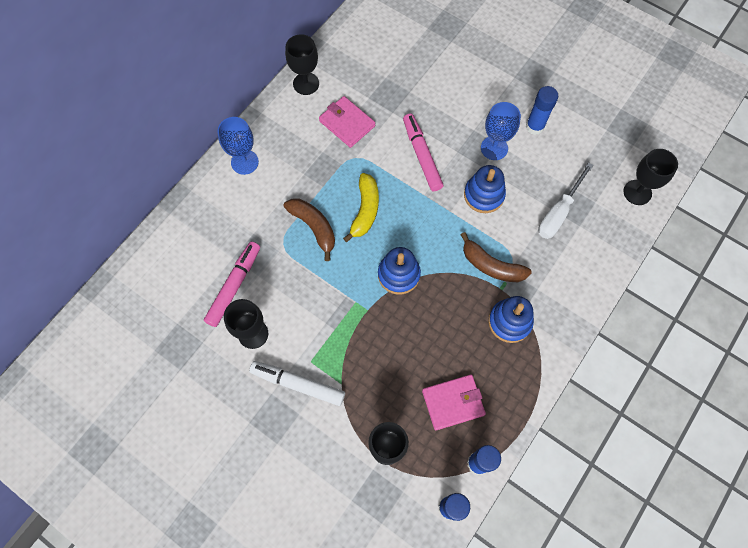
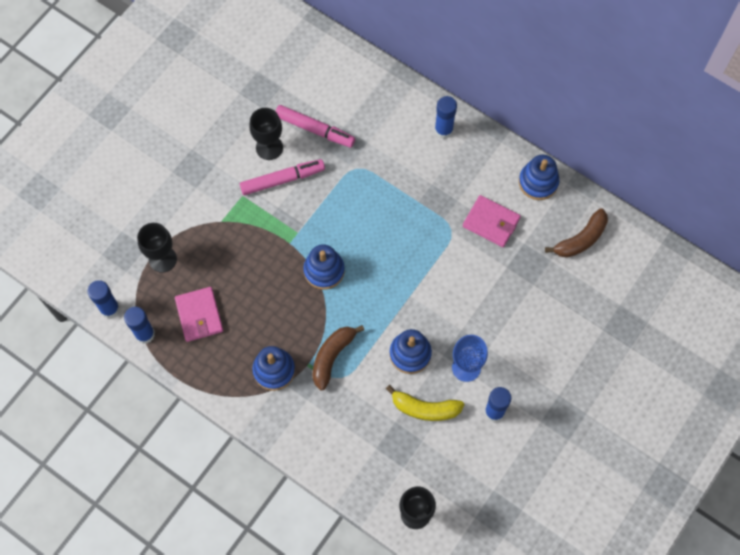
camera: 90 degrees right, 0 degrees up
blue goblet [218,117,259,175] -> blue glue stick [435,96,457,139]
white marker [249,361,345,406] -> none
brown banana [284,198,335,261] -> brown banana moved to [545,208,608,258]
black goblet [285,34,319,95] -> blue stacking toy [519,155,559,200]
pink wallet [319,96,375,148] -> pink wallet turned 75 degrees clockwise [463,195,521,247]
yellow banana [343,173,379,242] -> yellow banana moved to [386,385,465,421]
pink marker [403,114,443,191] -> pink marker moved to [240,159,325,195]
white screwdriver [538,162,594,239] -> none

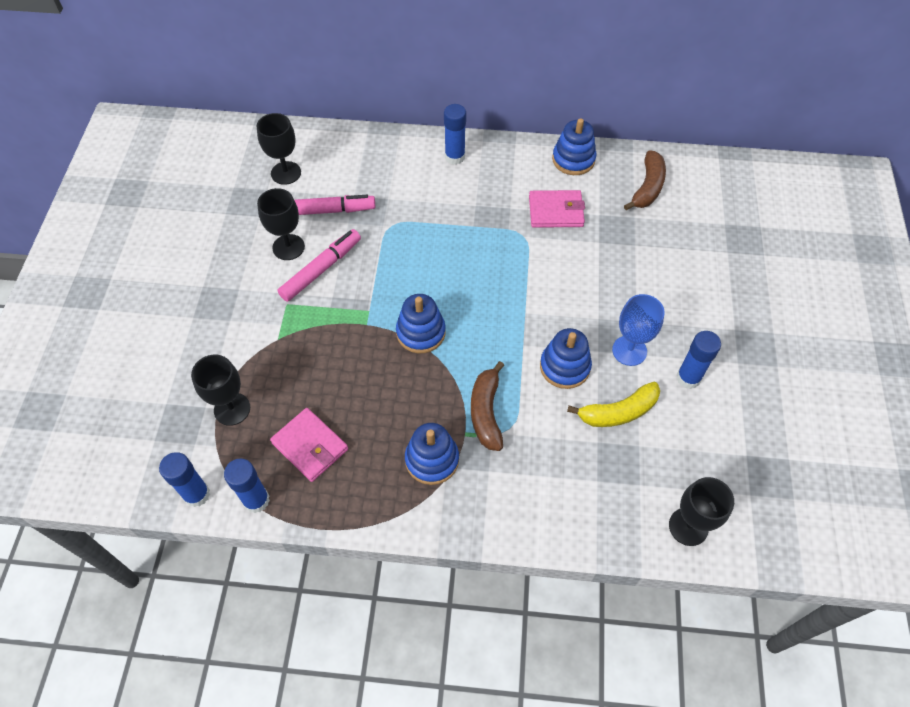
camera: 30 degrees left, 10 degrees down
none -> black goblet [257,113,301,185]

